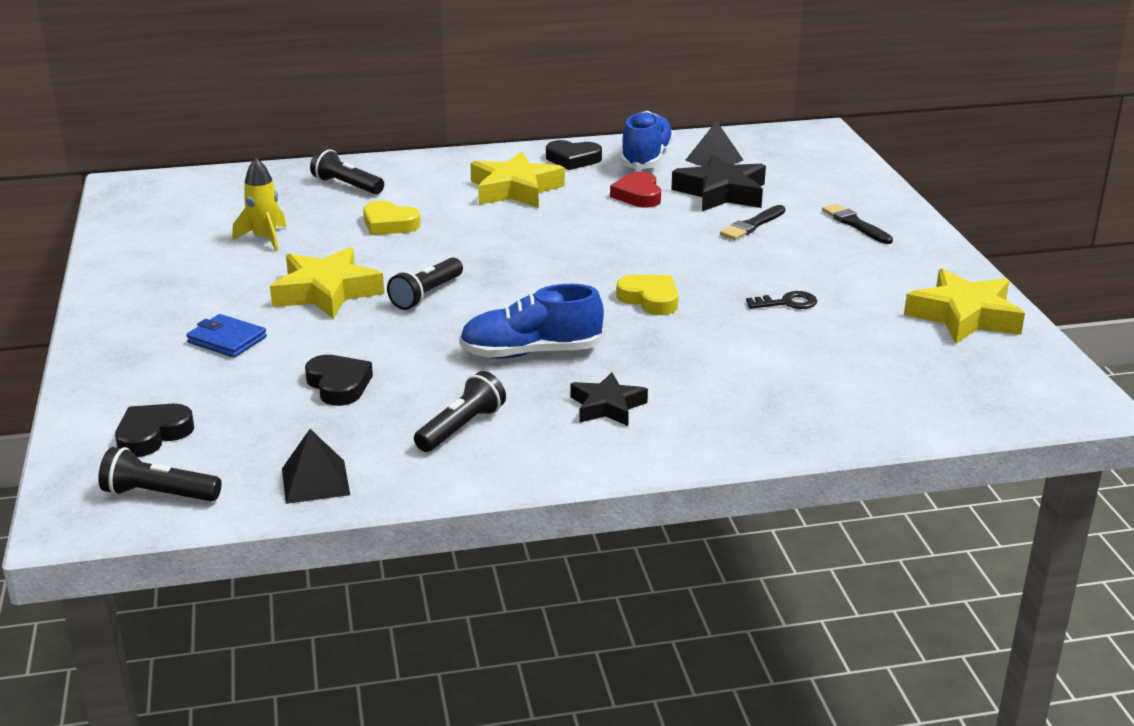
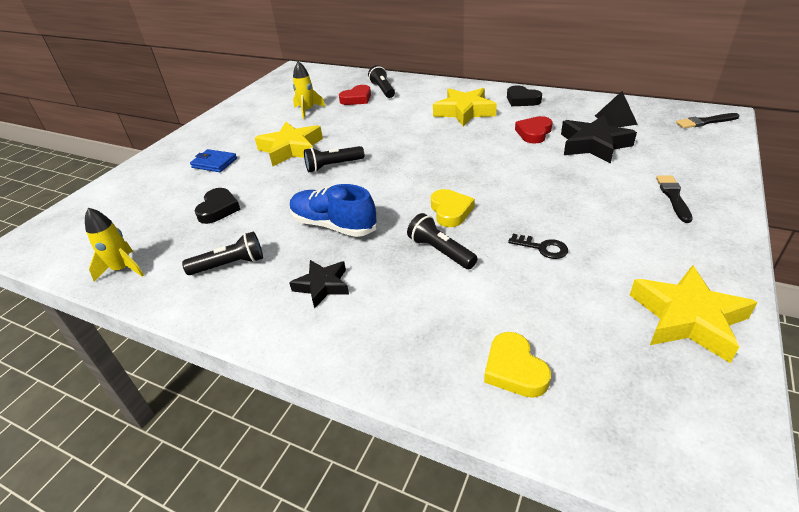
camera: 40 degrees right, 10 degrees up
black flashlight [98,447,221,502] -> black flashlight moved to [407,213,478,269]
black heart [115,404,194,457] -> none
blue wallet [186,314,267,358] -> blue wallet turned 45 degrees counterclockwise [190,149,237,172]
black pyramid [282,429,350,504] -> yellow rocket [85,208,144,282]
yellow heart [363,200,421,235] -> yellow heart moved to [484,332,551,398]
blue shoe [620,111,674,170] -> none
black brush [720,205,786,240] -> black brush moved to [676,113,739,128]
none -> red heart [339,85,371,105]

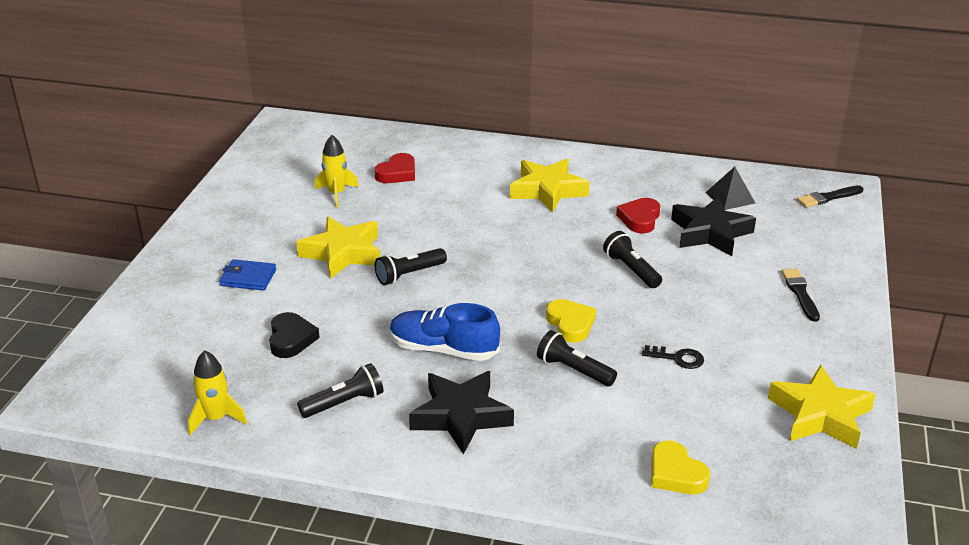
camera: 15 degrees left, 5 degrees down
black star [289,260,349,309] -> black star [409,371,514,454], size x1.63
black flashlight [368,65,395,98] -> black flashlight moved to [603,231,662,288]
black heart [507,86,542,106] -> none

